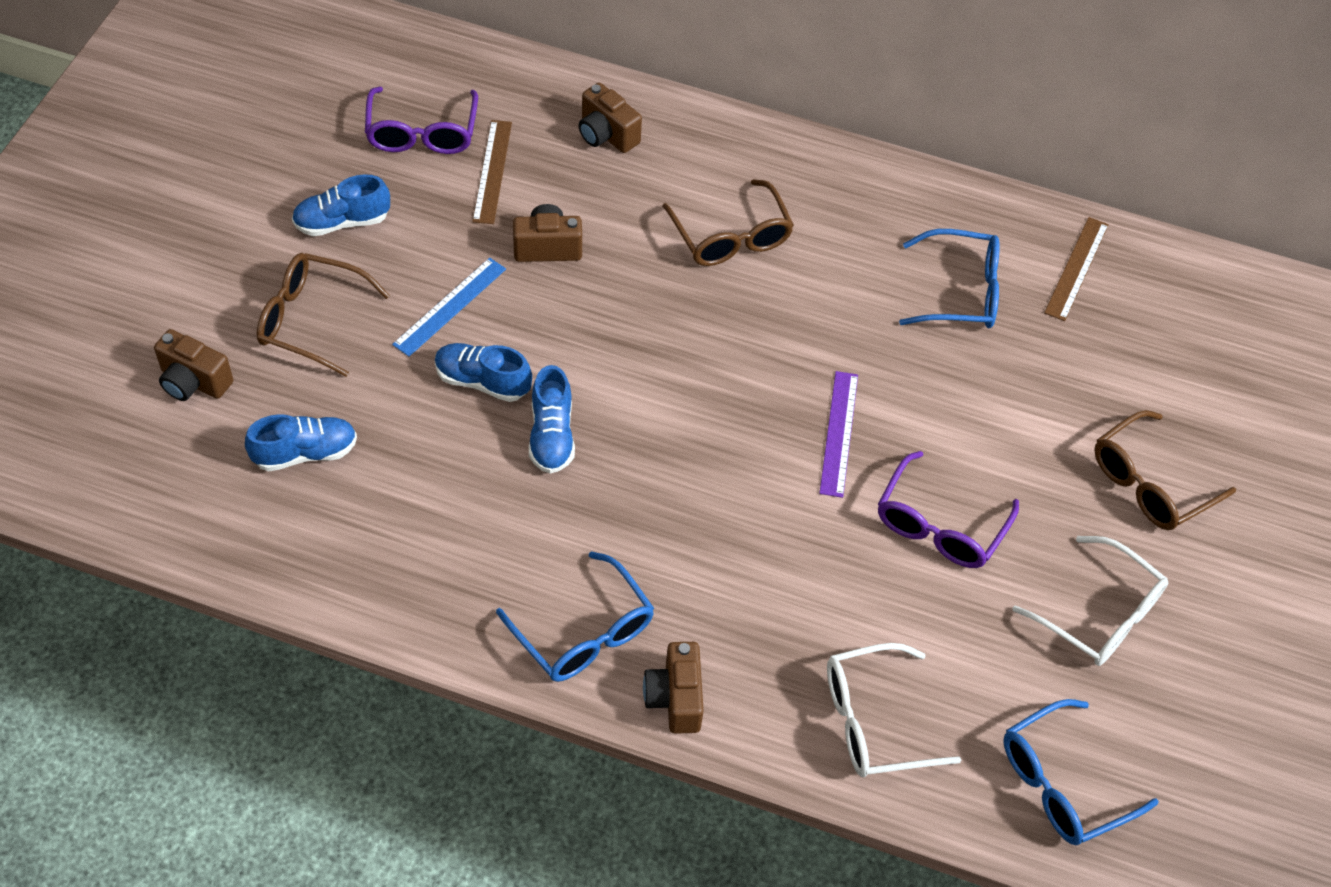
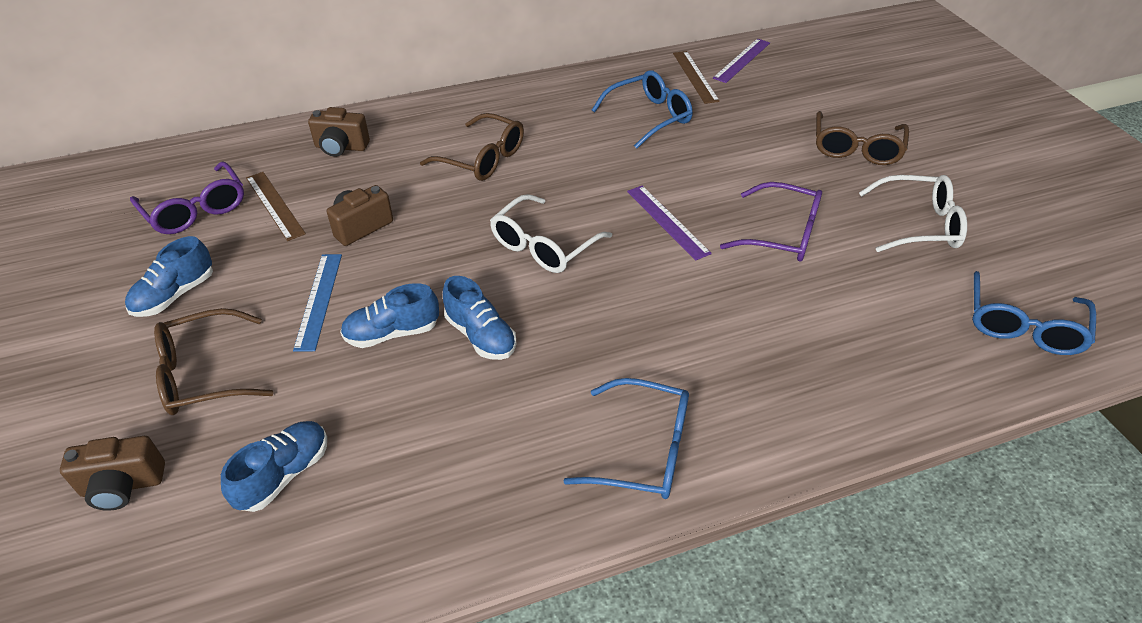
camera: 35 degrees left, 10 degrees down
brown camera [643,642,704,734] -> none
white glasses [827,643,961,777] -> white glasses moved to [490,194,612,273]
purple glasses [878,451,1019,568] -> purple glasses turned 60 degrees counterclockwise [720,182,822,261]
none -> purple ruler [713,38,770,83]

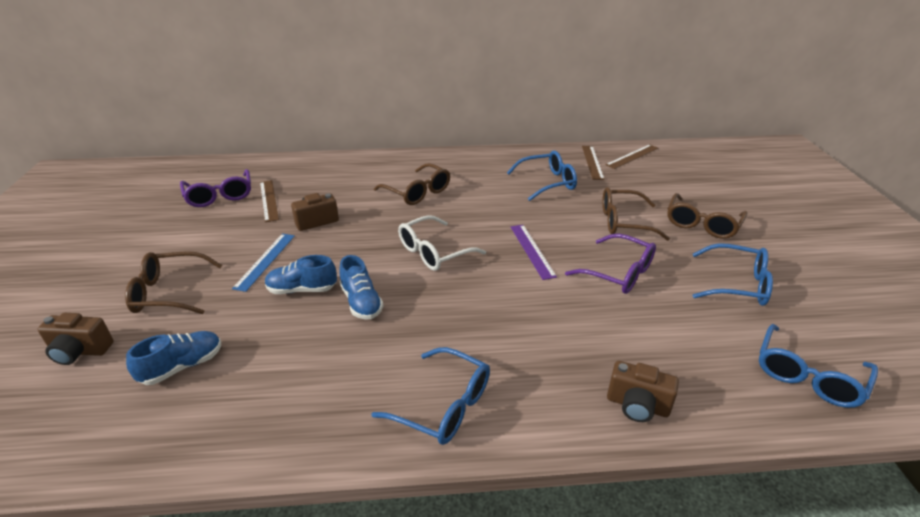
camera: 15 degrees right, 10 degrees down
blue shoe [125,236,213,317] -> none
brown camera [308,107,370,157] -> brown camera moved to [607,361,679,422]
purple ruler [713,38,770,83] -> brown ruler [605,144,658,169]
white glasses [859,175,967,252] -> blue glasses [693,243,773,306]
none -> brown glasses [602,187,670,241]

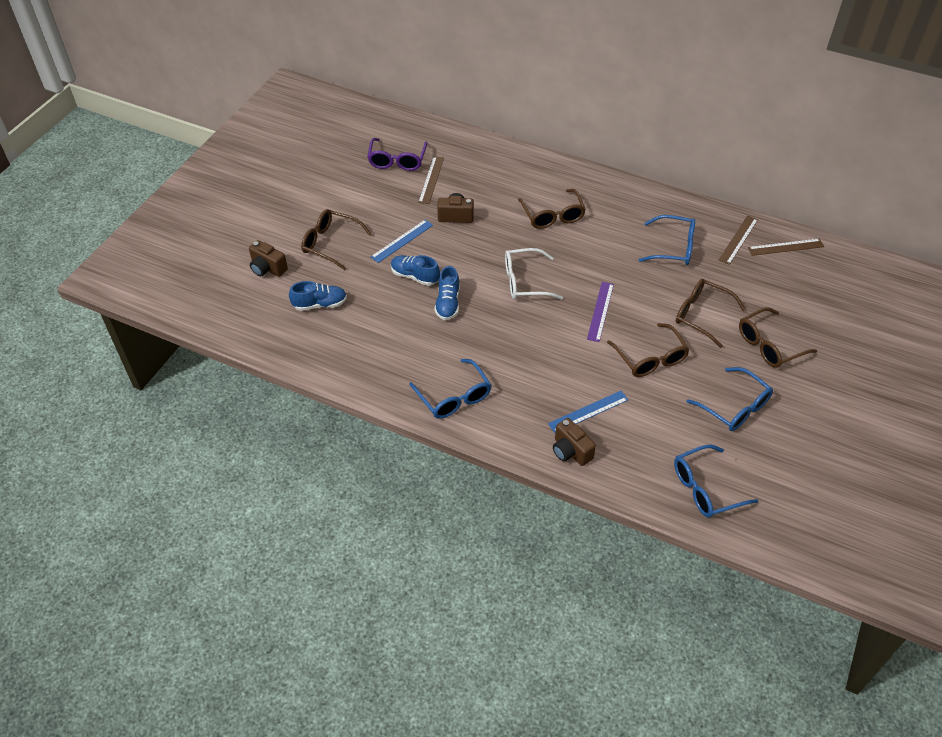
camera: 30 degrees right, 15 degrees up
purple glasses [565,234,656,294] -> brown glasses [607,323,689,377]
none -> blue ruler [548,391,628,433]

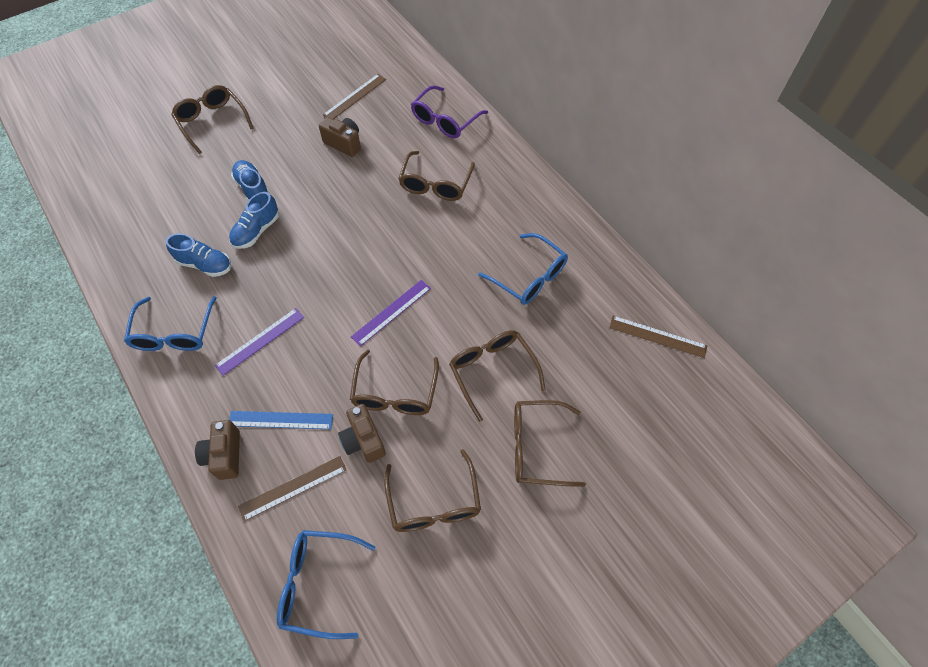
camera: 30 degrees right, 10 degrees up
brown camera [249,240,288,277] -> brown camera moved to [338,404,386,463]
blue shoe [289,281,347,311] -> blue shoe moved to [166,233,231,277]
purple glasses [367,138,427,171] -> purple glasses moved to [411,85,488,138]
blue ruler [371,219,433,263] -> none
white glasses [505,248,563,300] -> none
blue glasses [686,367,773,431] -> brown glasses [384,449,481,532]
brown ruler [719,215,758,265] -> brown ruler moved to [238,456,346,521]
none -> purple ruler [214,308,304,376]

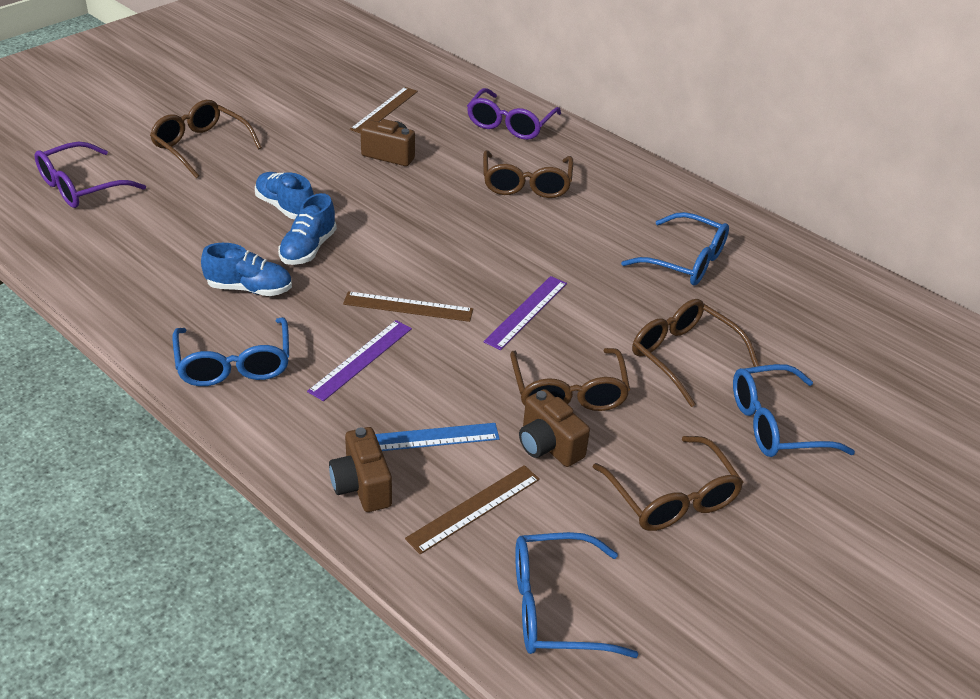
camera: 15 degrees left, 20 degrees down
brown glasses [514,400,586,487] -> blue glasses [733,364,855,457]
brown ruler [609,316,708,358] -> brown ruler moved to [343,291,473,322]
none -> purple glasses [35,142,146,208]

